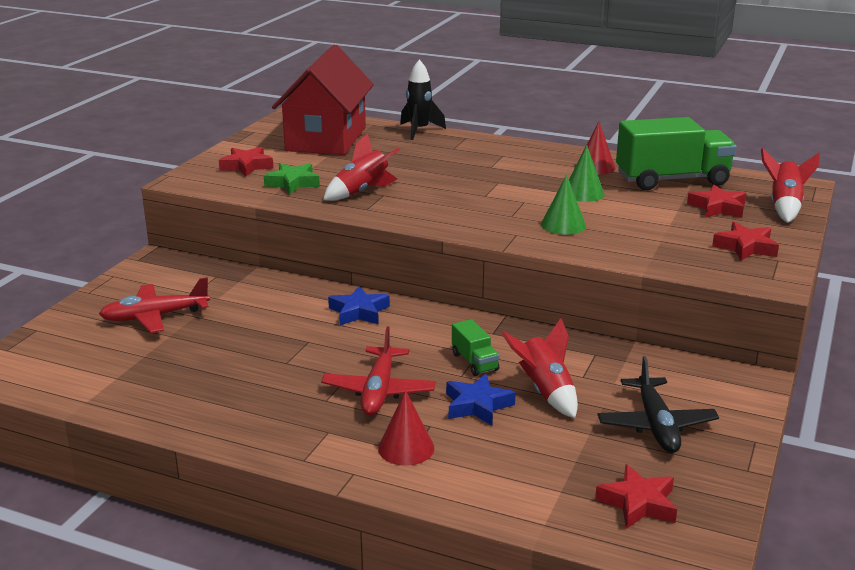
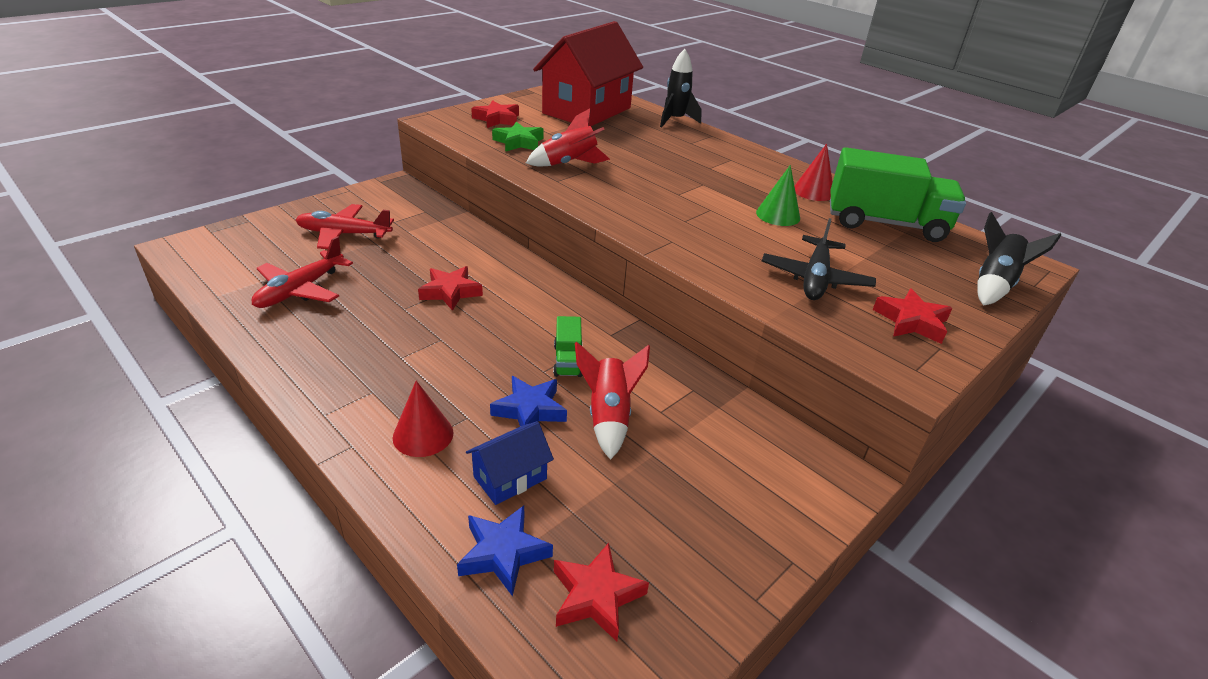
camera: 20 degrees right, 10 degrees up
red plane [321,326,436,416] -> red plane moved to [251,236,353,308]
blue star [328,286,390,325] -> blue star moved to [457,505,553,597]
green cone [541,174,586,235] -> none
black plane [598,356,719,453] -> black plane moved to [762,218,876,300]
red star [687,184,746,218] -> red star moved to [418,266,483,311]
red rocket [761,148,820,223] -> black rocket [977,212,1061,305]
none -> blue house [466,421,554,505]

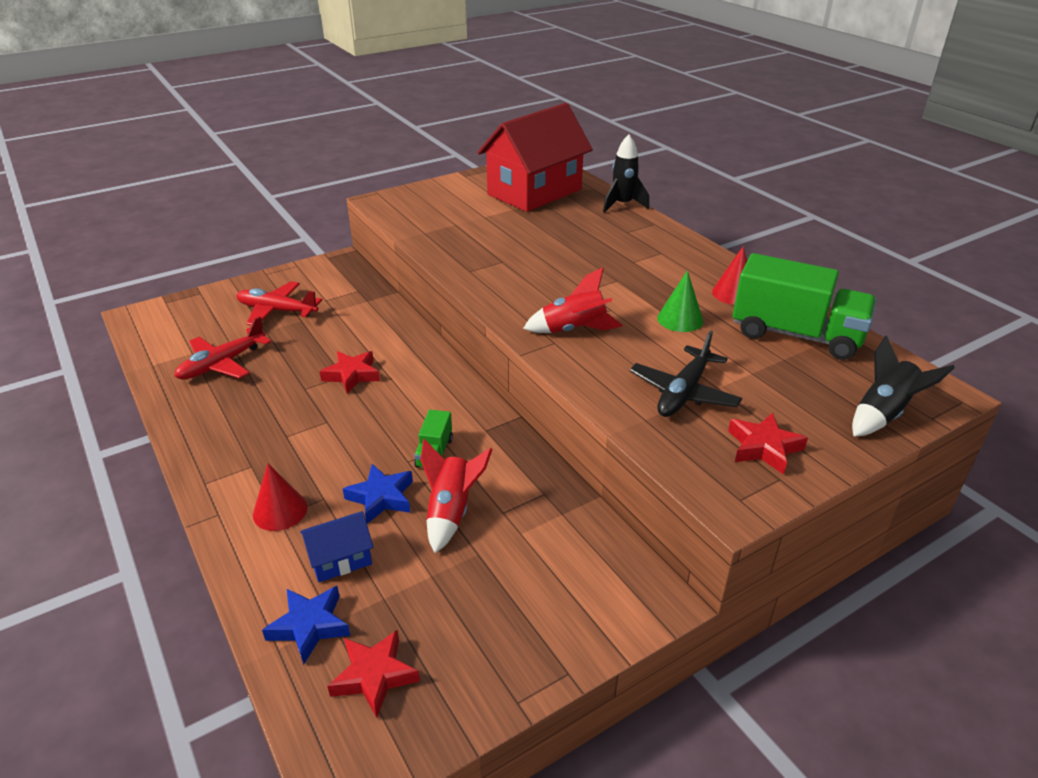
camera: 15 degrees right, 0 degrees up
red star [471,100,519,128] -> none
green star [492,122,544,152] -> none
red rocket [526,108,610,166] -> red rocket moved to [523,267,623,333]

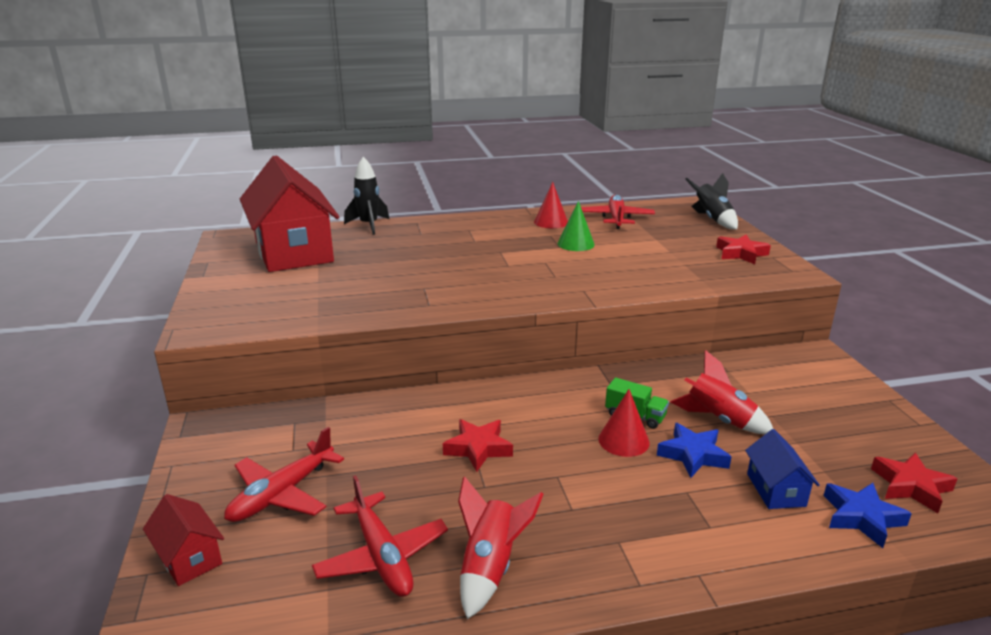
camera: 70 degrees left, 10 degrees down
red cone [253,463,308,531] -> red cone moved to [598,389,650,457]
red rocket [523,267,623,333] -> red rocket moved to [458,476,544,619]
black plane [630,330,742,417] -> none
green truck [733,253,877,360] -> red plane [581,195,655,229]
none -> red house [143,494,224,586]

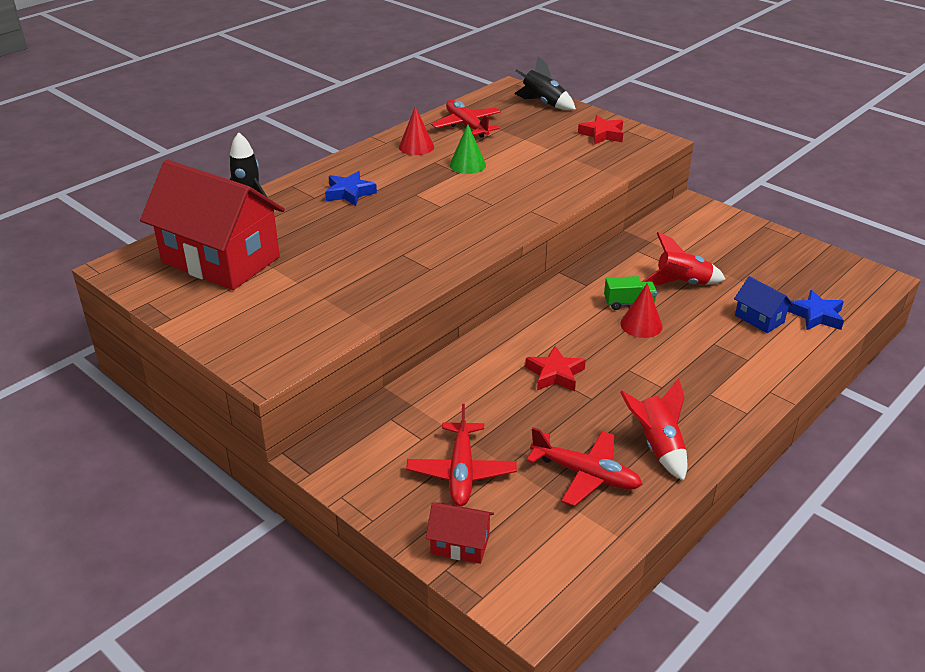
camera: 35 degrees left, 10 degrees up
blue star [657,423,731,478] -> blue star moved to [325,171,377,206]
red star [871,453,957,513] -> none

